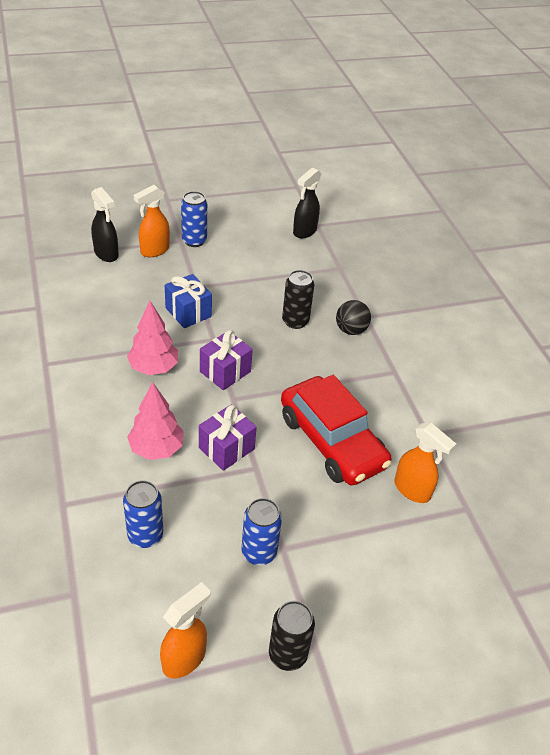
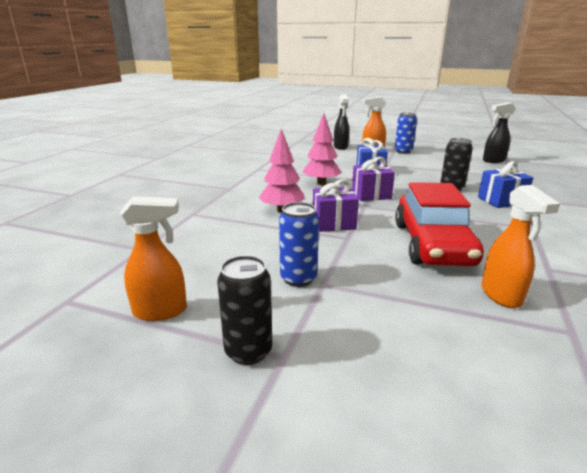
camera: 40 degrees right, 20 degrees down
blue can [123,480,163,548] -> none
black ball [336,300,371,335] -> blue gift [478,161,533,208]

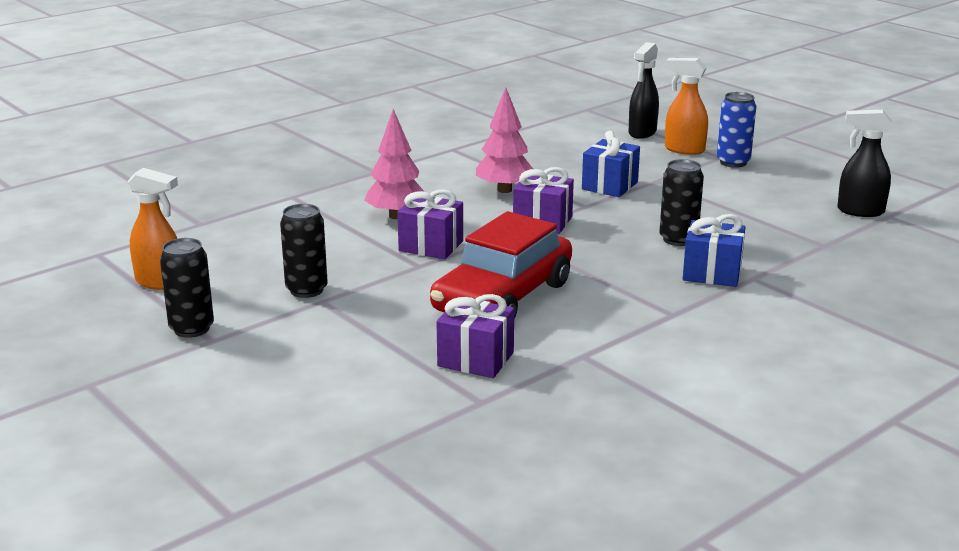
camera: 30 degrees right, 0 degrees up
blue can [279,202,319,287] -> black can [280,204,328,298]
orange spray bottle [481,185,560,308] -> purple gift [437,294,514,378]

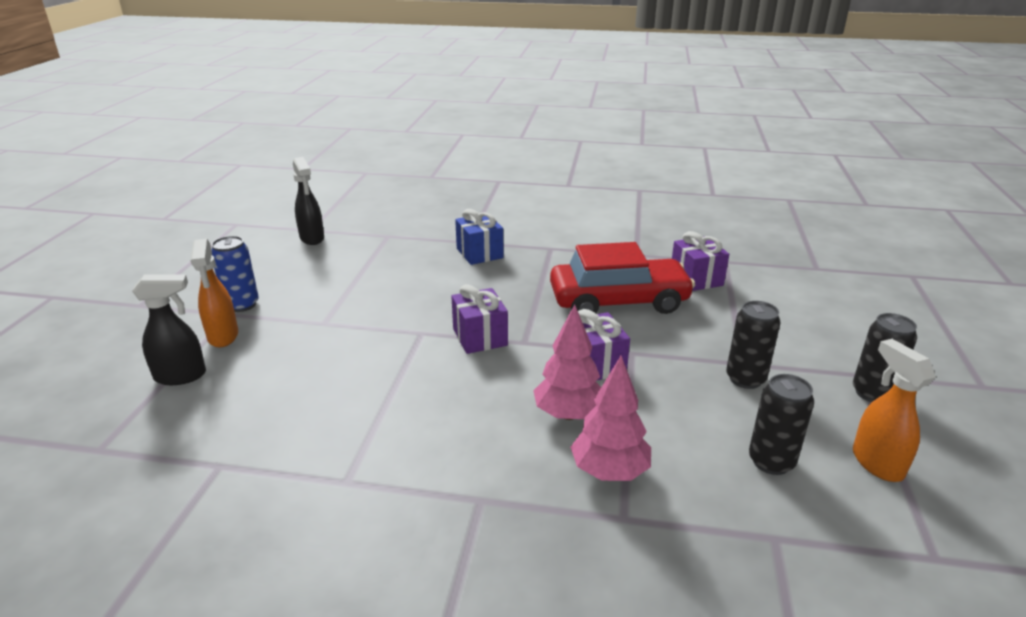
camera: 130 degrees left, 5 degrees up
pink tree [476,87,533,193] -> pink tree moved to [570,356,651,481]
blue gift [582,131,640,197] -> none
black can [660,159,704,246] -> black can moved to [749,374,814,475]

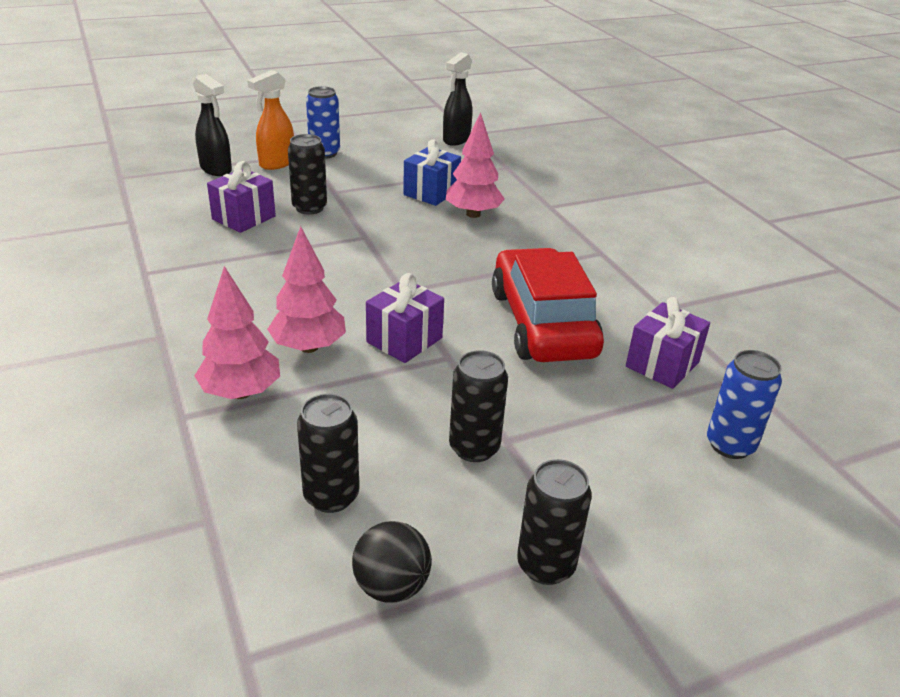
camera: 55 degrees right, 5 degrees up
purple gift [451,284,508,354] -> purple gift moved to [207,161,276,233]
blue gift [455,209,503,265] -> blue gift moved to [403,139,461,206]
red car [550,242,695,314] -> red car turned 150 degrees counterclockwise [492,248,604,362]
orange spray bottle [853,339,936,482] -> black ball [352,521,432,603]
none -> black can [288,134,327,215]
none -> pink tree [445,112,505,218]
none -> blue can [707,350,782,459]

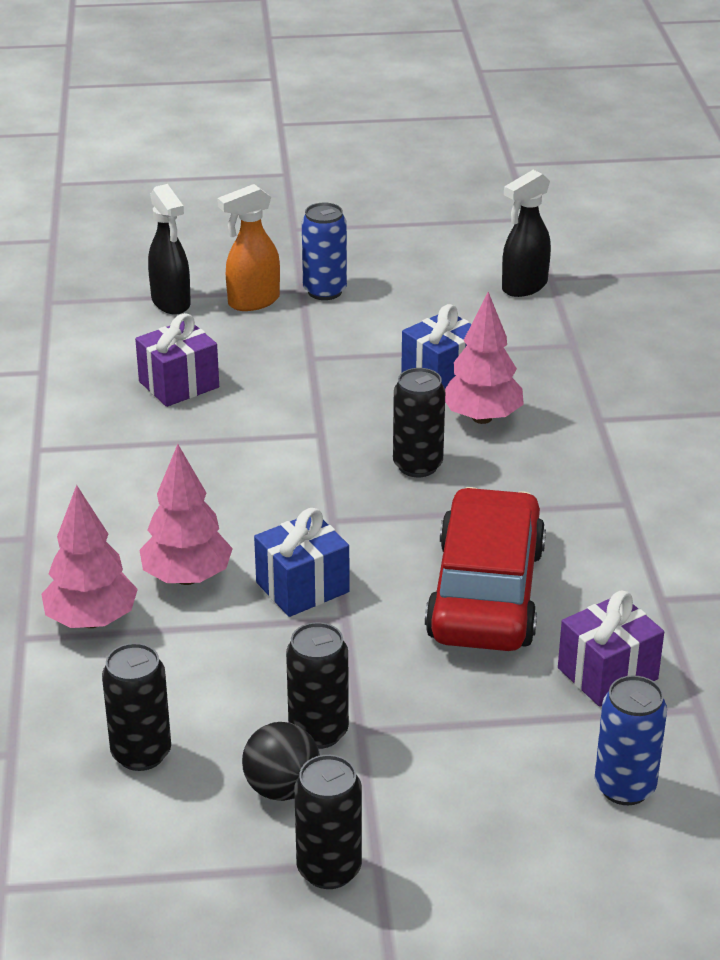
camera: 20 degrees right, 0 degrees up
black can [288,134,327,215] -> black can moved to [393,368,445,477]
black ball [352,521,432,603] -> black ball moved to [242,722,320,801]
purple gift [366,273,444,363] -> blue gift [254,508,350,617]

